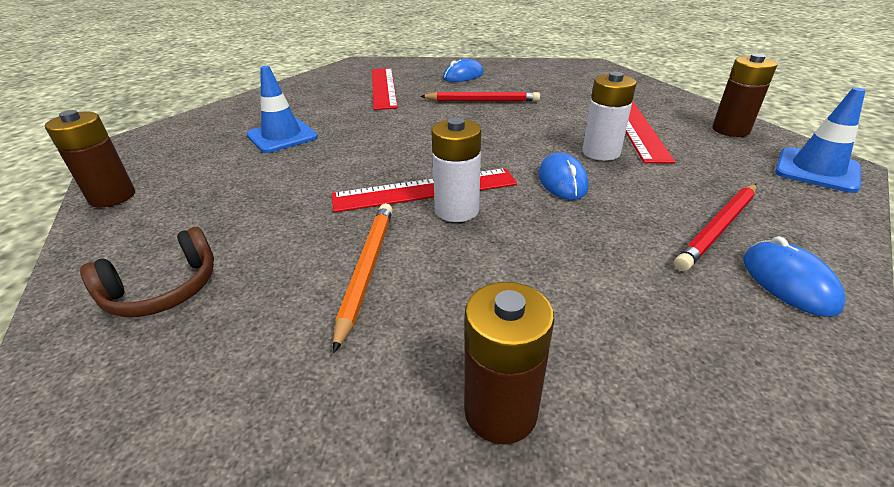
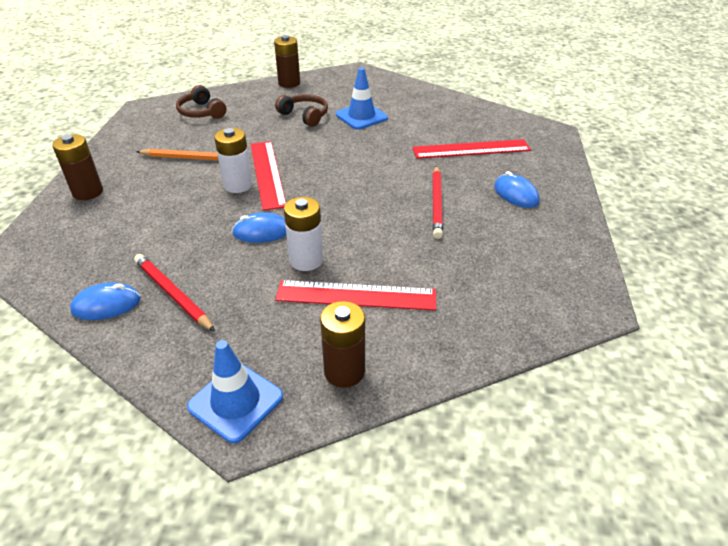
camera: 90 degrees right, 5 degrees up
none -> brown headphones [275,94,328,127]

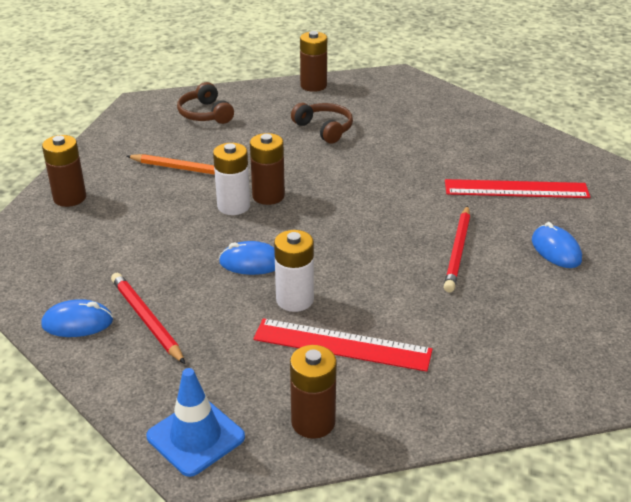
camera: 10 degrees right, 5 degrees down
red ruler [251,141,286,211] -> brown battery [250,133,285,205]
blue traffic cone [336,68,388,130] -> none

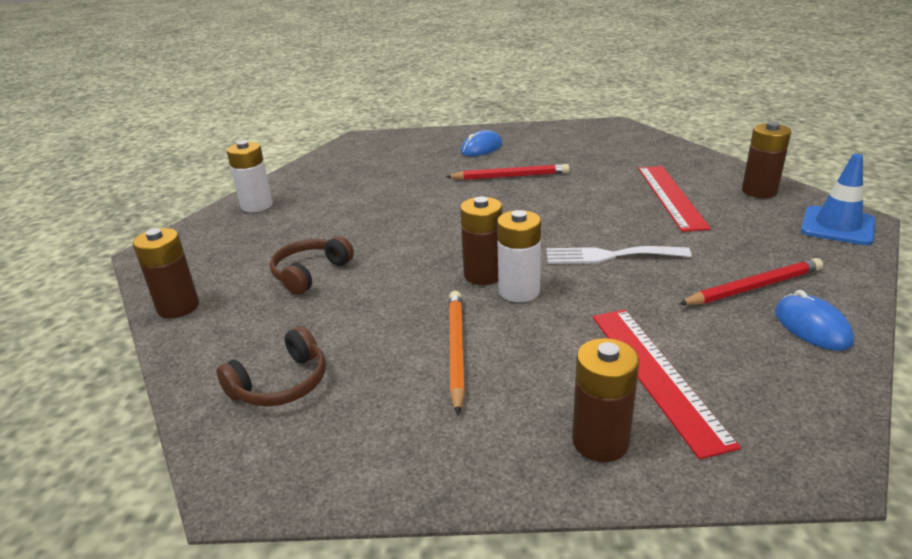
camera: 105 degrees left, 5 degrees down
red pencil [111,273,185,364] -> red pencil turned 150 degrees counterclockwise [679,258,823,305]
blue mouse [219,241,275,275] -> white fork [546,246,692,264]
white battery [274,230,314,312] -> white battery moved to [227,141,273,212]
red ruler [445,179,590,198] -> red ruler moved to [593,310,741,459]

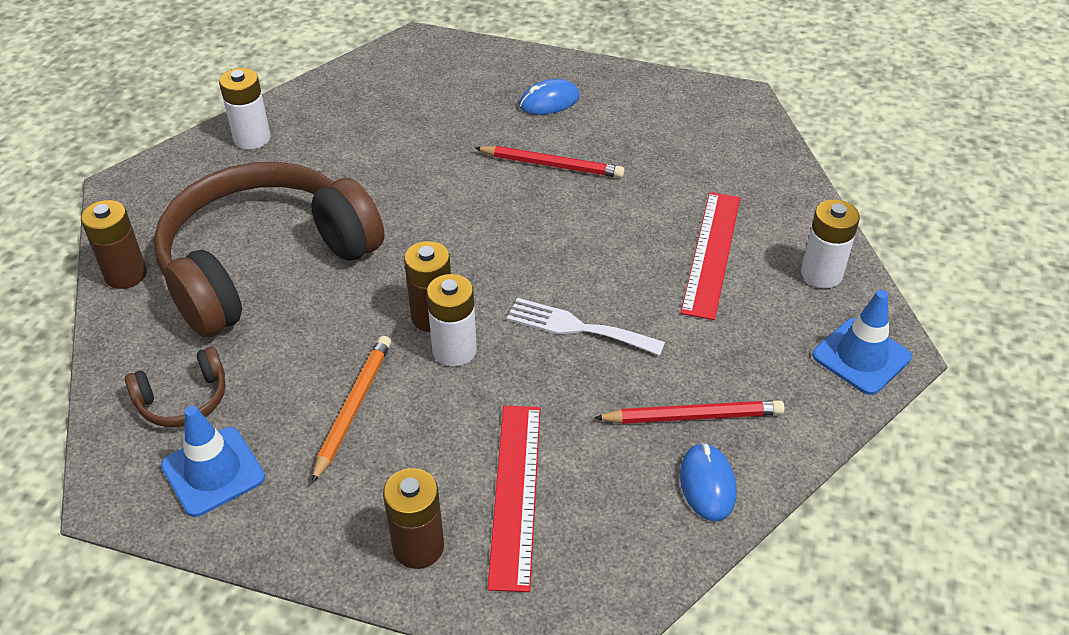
camera: 15 degrees right, 15 degrees up
brown headphones [270,236,354,295] -> brown headphones [154,162,385,338], size x2.47
brown battery [742,122,791,198] -> white battery [801,199,860,288]
none -> blue traffic cone [161,406,265,517]

